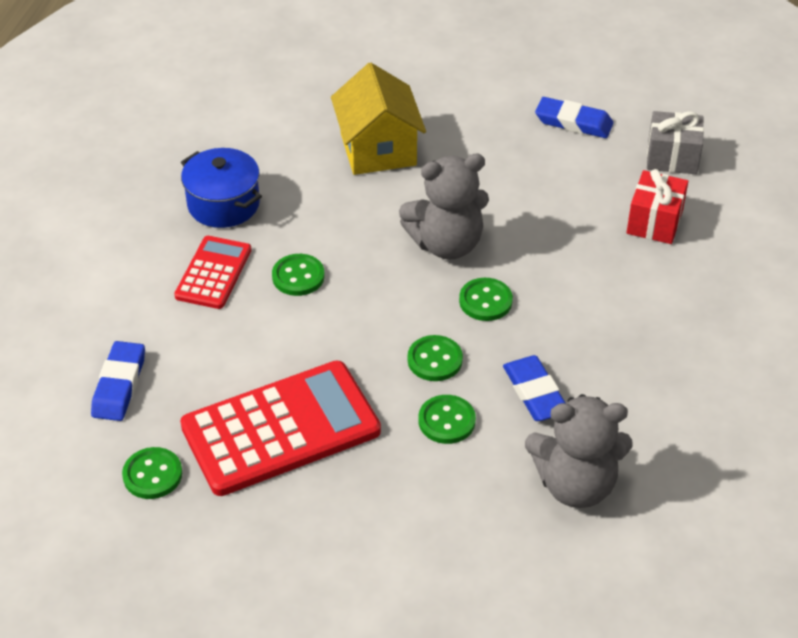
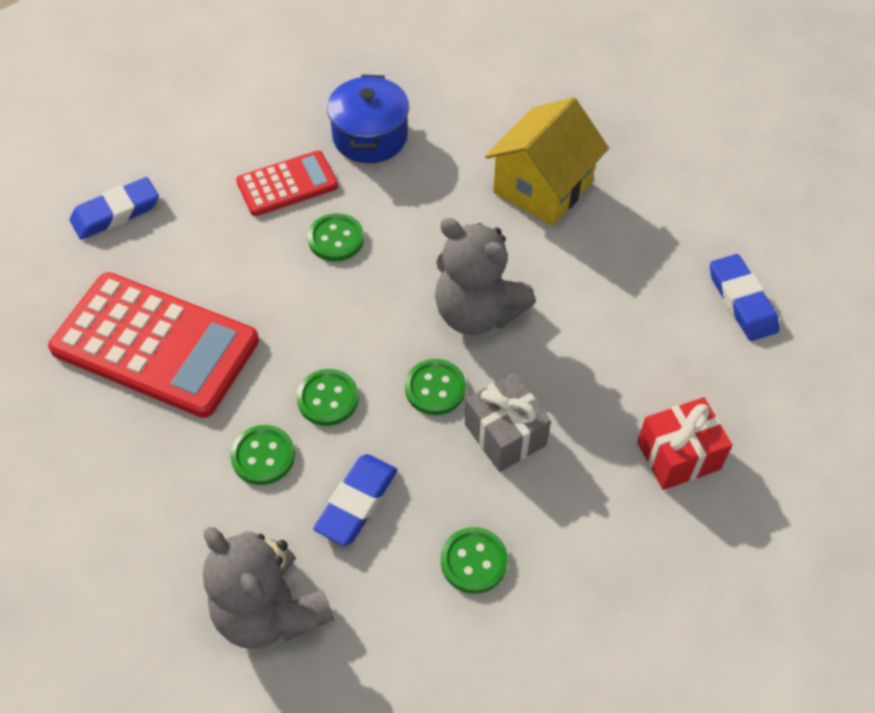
camera: 50 degrees right, 10 degrees up
green button [122,447,182,499] -> green button moved to [441,527,508,594]
grey gift [647,111,704,174] -> grey gift moved to [465,373,551,472]

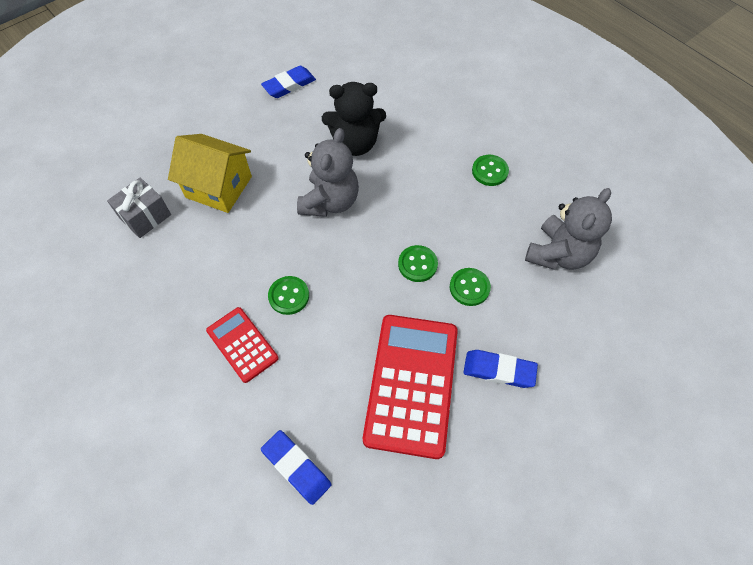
camera: 105 degrees left, 5 degrees up
blue eraser [313,454,398,546] -> blue eraser moved to [463,350,538,388]
blue pot [327,74,409,163] -> none
green button [405,359,466,415] -> none
grey gift [465,373,551,472] -> grey gift moved to [107,178,171,238]
red gift [637,397,732,490] -> none
none -> black teddy bear [322,82,386,156]

